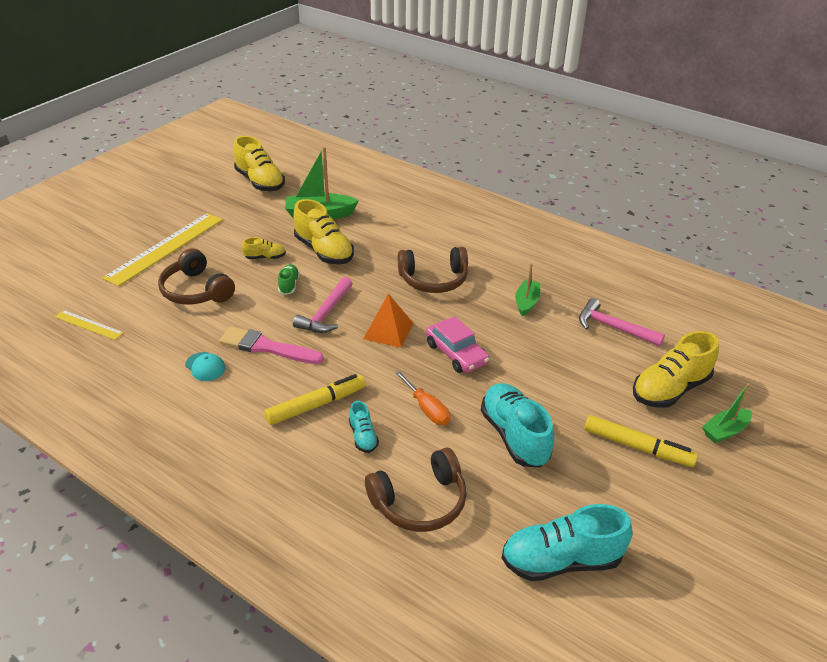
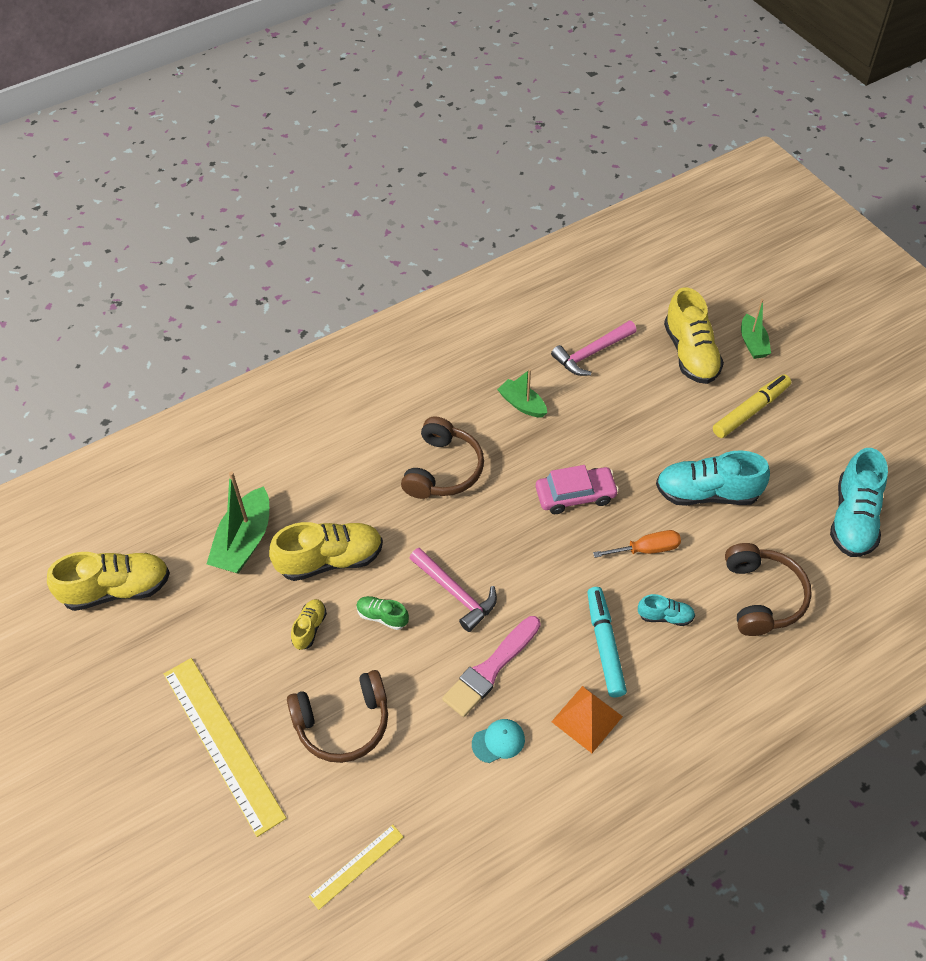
camera: 65 degrees left, 15 degrees up
yellow marker [264,374,366,425] -> turquoise marker [587,587,627,697]
orange pyramid [363,294,413,348] -> orange pyramid moved to [551,686,623,753]

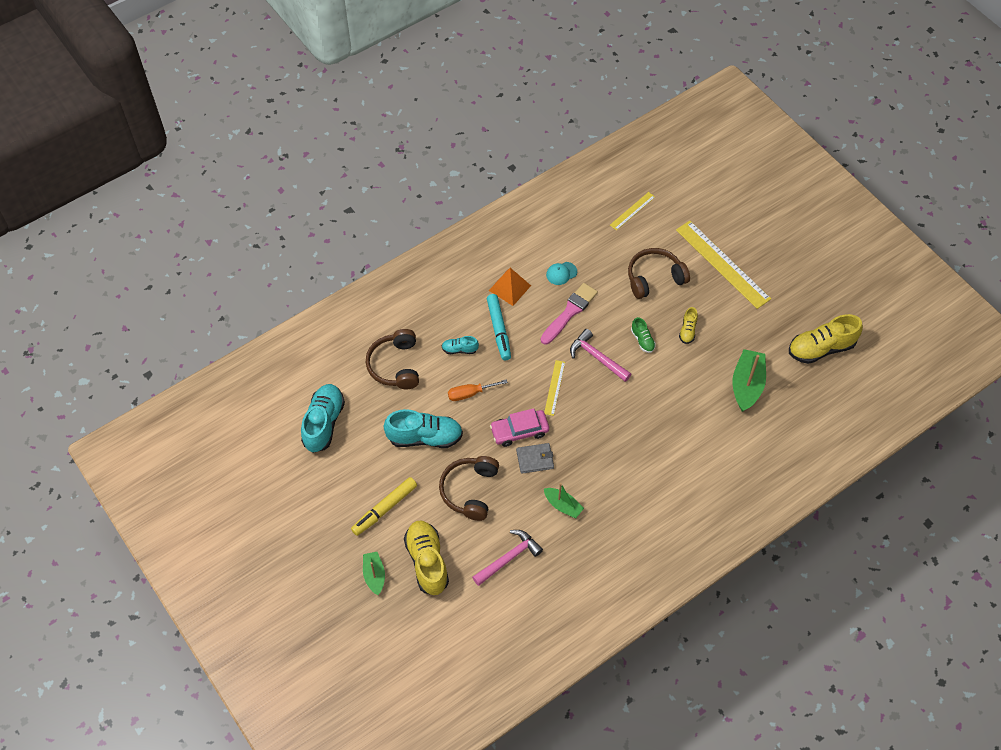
camera: 175 degrees right, 5 degrees up
yellow shoe [269,522,383,581] -> none
green shoe [356,596,409,630] -> green shoe turned 45 degrees clockwise [631,317,656,353]
brown headphones [401,416,484,499] -> brown headphones moved to [439,456,499,521]
none -> grey wallet [516,443,554,474]
none -> yellow ruler [544,360,565,416]

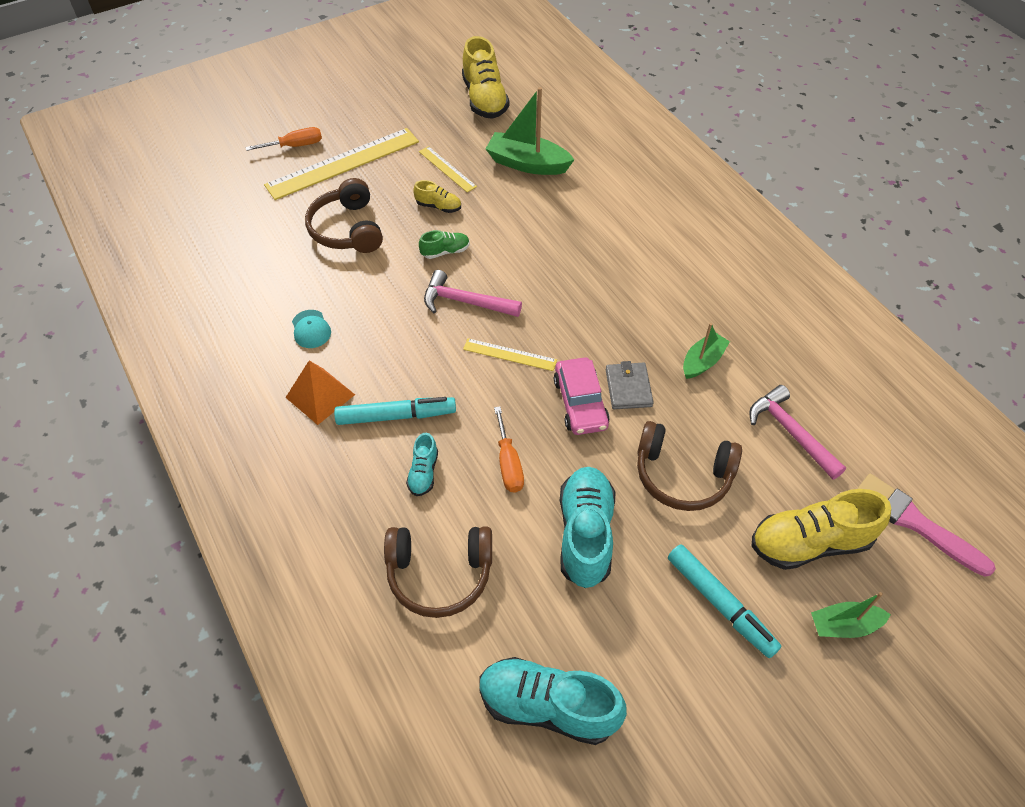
camera: 85 degrees left, 5 degrees down
yellow marker [351,477,417,536] -> turquoise marker [668,544,781,658]
pink brush [541,283,598,345] -> pink brush moved to [857,474,996,577]
pink hammer [570,329,631,382] -> pink hammer turned 60 degrees clockwise [424,270,522,317]
yellow ruler [610,192,655,230] -> yellow ruler moved to [419,146,477,192]
none -> orange screwdriver [245,127,322,151]

